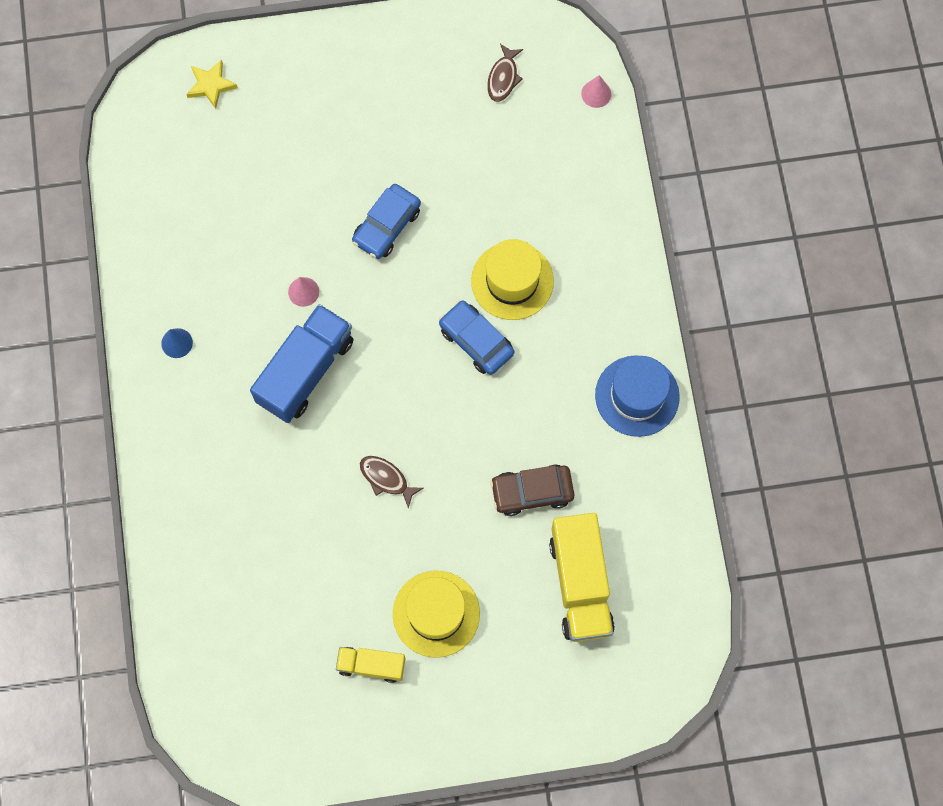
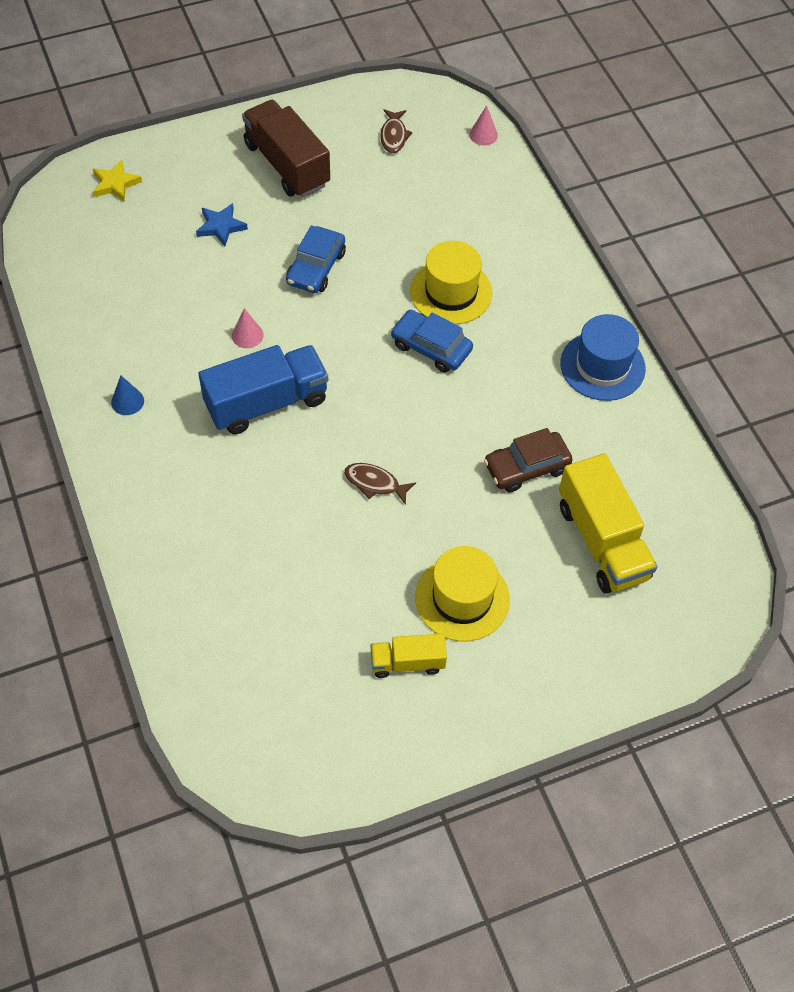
camera: 15 degrees left, 15 degrees down
blue truck [250,304,353,423] -> blue truck turned 45 degrees clockwise [198,345,328,434]
none -> blue star [196,203,248,247]
none -> brown truck [242,100,330,198]

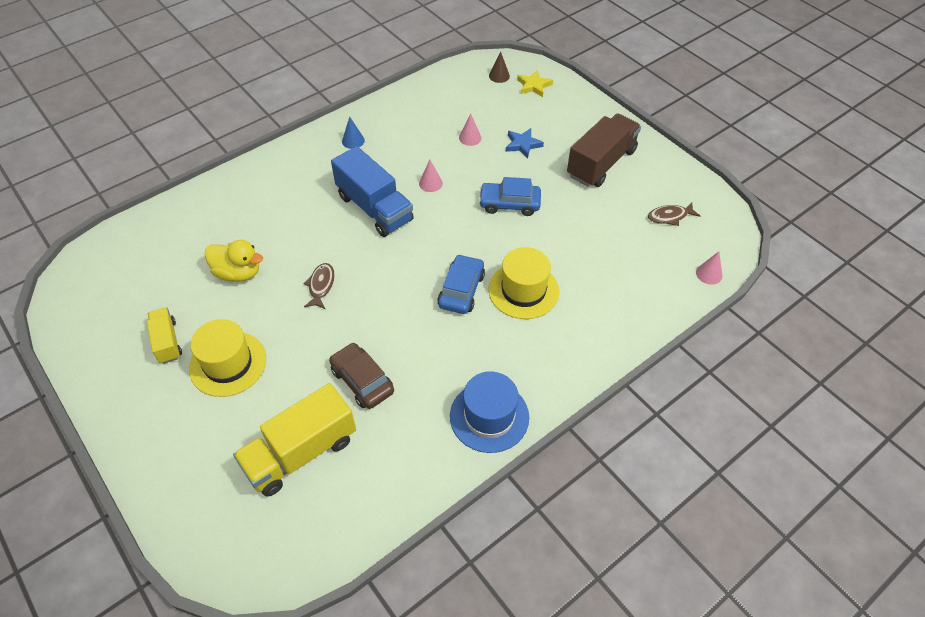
camera: 75 degrees right, 5 degrees down
none -> yellow duck [204,240,263,282]
none -> pink cone [459,114,482,146]
none -> brown cone [489,51,510,83]

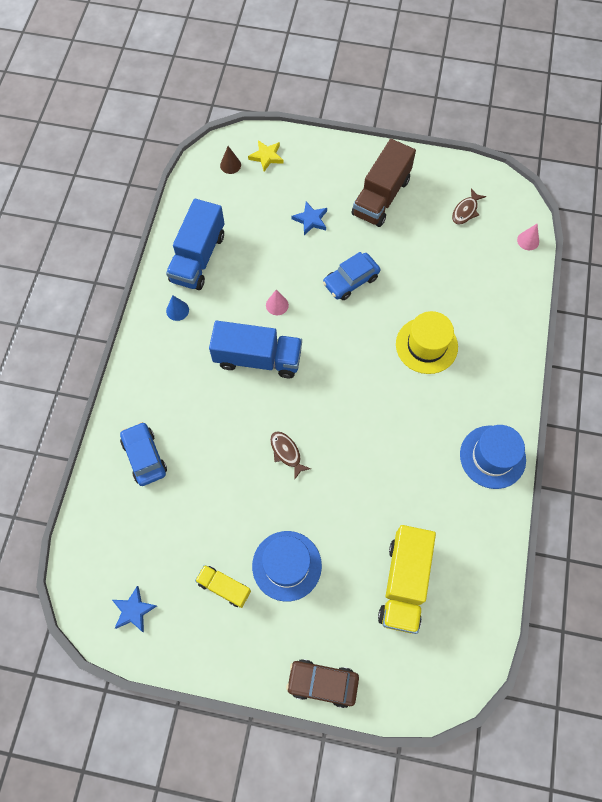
camera: 40 degrees left, 15 degrees up
yellow hat [189,319,266,397] -> blue hat [252,531,322,602]
yellow duck [204,240,263,282] -> none
brown car [329,343,394,409] -> brown car moved to [286,659,359,708]
blue car [437,254,485,314] -> blue car moved to [120,422,167,486]
pink cone [459,114,482,146] -> none
brown truck [567,114,641,187] -> brown truck turned 150 degrees counterclockwise [352,139,416,227]
none -> blue star [112,586,157,632]
none -> blue truck [166,199,225,290]

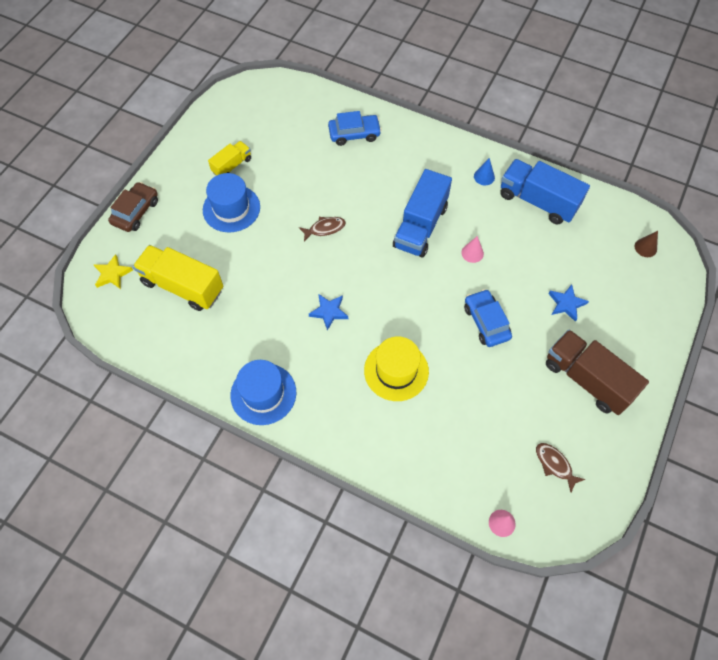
camera: 105 degrees right, 5 degrees down
blue star [112,586,157,632] -> blue star moved to [309,294,348,331]
yellow star [248,140,284,172] -> yellow star moved to [94,254,133,289]

